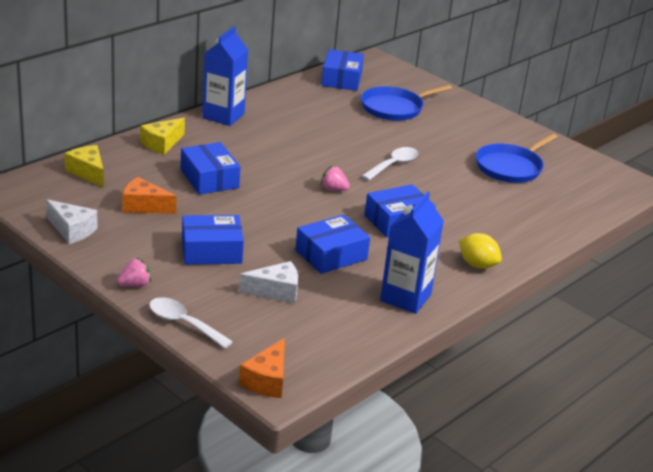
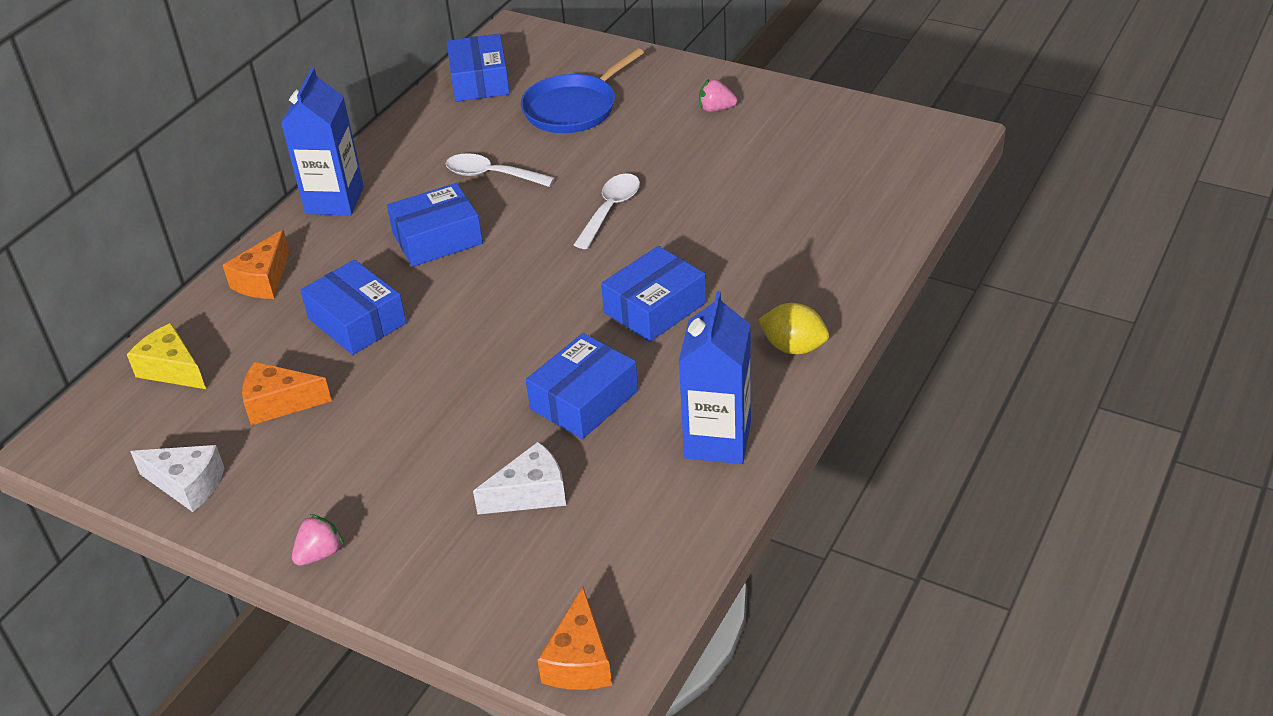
camera: 10 degrees left, 10 degrees up
yellow cheese [140,118,185,155] -> orange cheese [223,229,290,299]
white spoon [149,297,233,348] -> white spoon moved to [446,153,555,187]
blue box [182,215,244,265] -> blue box moved to [387,183,483,267]
pink strawberry [321,166,350,191] -> pink strawberry moved to [699,79,737,112]
blue pan [476,133,557,183] -> none

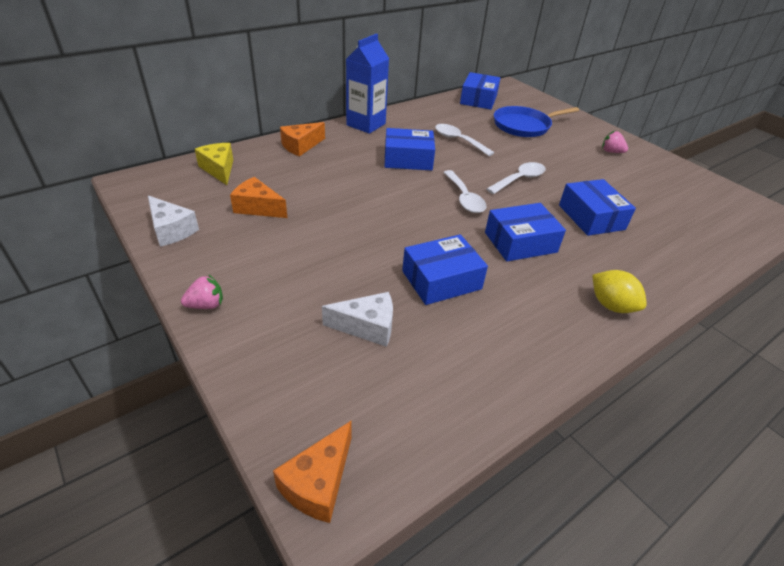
camera: 20 degrees right, 0 degrees up
blue box [300,260,406,355] -> blue box moved to [559,179,636,236]
blue carton [679,291,751,464] -> none
none -> white spoon [443,170,486,213]

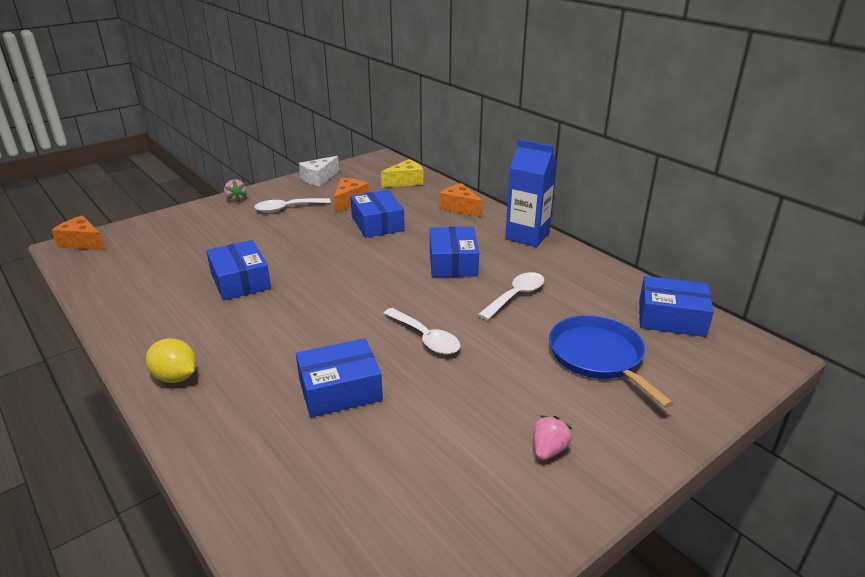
camera: 90 degrees right, 10 degrees down
white cheese [322,292,393,347] -> none
white spoon [443,170,486,213] -> white spoon moved to [254,198,331,213]
blue box [485,203,566,262] -> blue box moved to [350,190,405,238]
yellow lemon [592,270,647,313] -> yellow lemon turned 75 degrees clockwise [146,338,196,383]

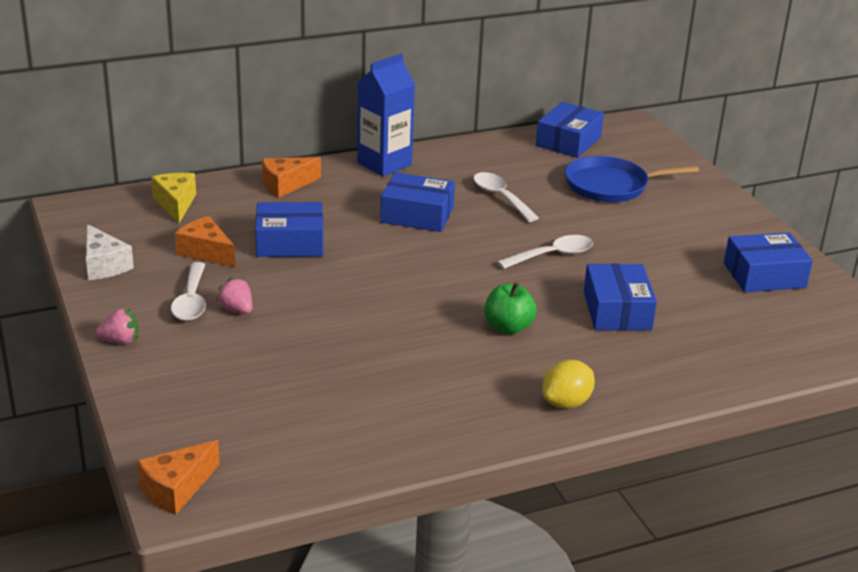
camera: 75 degrees left, 0 degrees up
blue box [206,240,271,300] -> blue box moved to [724,232,813,292]
pink strawberry [534,415,573,460] -> pink strawberry moved to [216,277,252,314]
none -> green apple [484,282,537,335]

